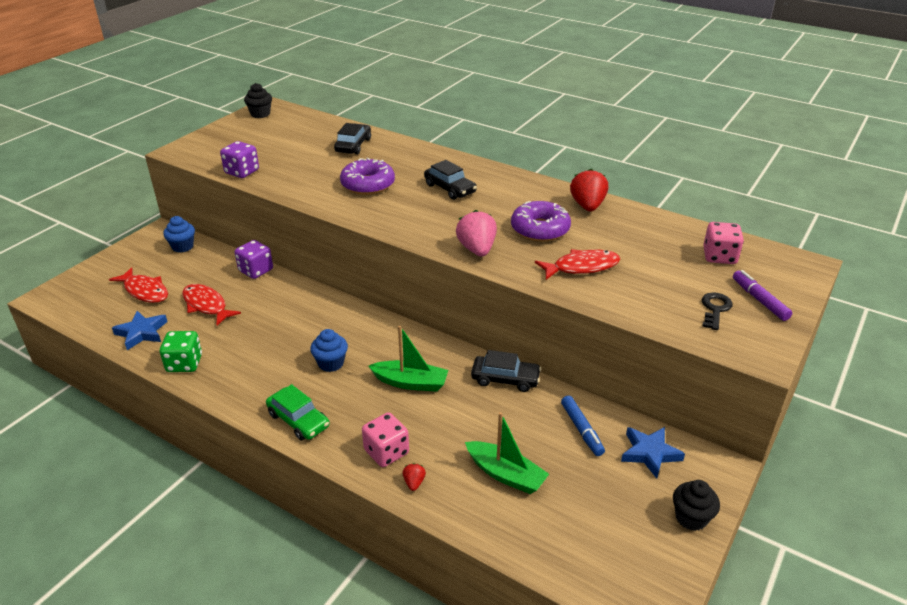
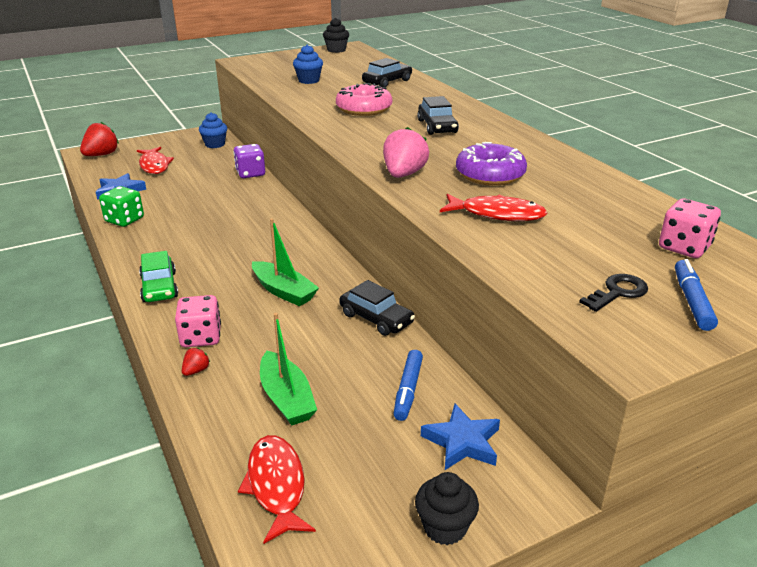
camera: 30 degrees right, 5 degrees down
red fish [182,284,241,326] -> red fish moved to [238,435,316,544]
purple dice [220,141,259,178] -> none
blue cupcake [310,329,348,372] -> blue cupcake moved to [293,45,323,84]
purple donut [340,158,395,195] -> pink donut [336,83,392,116]
red strawberry [570,169,608,211] -> red strawberry moved to [80,122,119,156]
purple marker [733,270,792,321] -> blue marker [675,259,718,331]

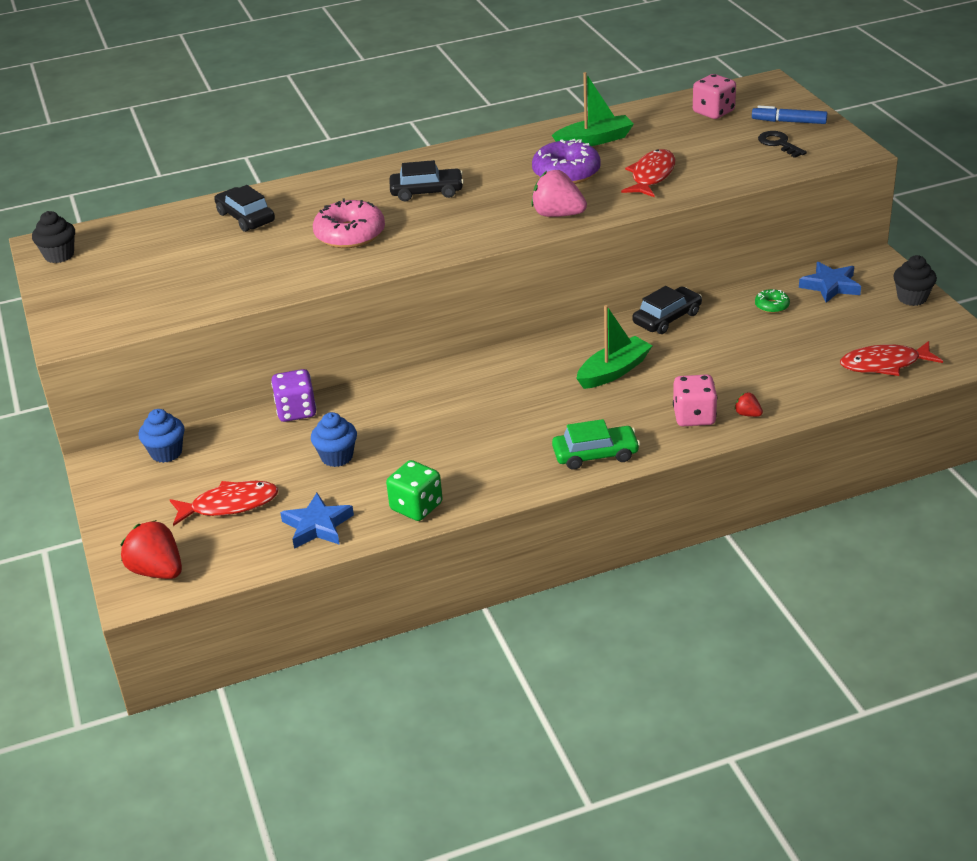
camera: 80 degrees left, 5 degrees up
green boat [260,313,317,426] -> green boat moved to [552,72,634,146]
blue cupcake [293,45,323,84] -> blue cupcake moved to [311,412,357,467]
blue marker [393,350,423,421] -> green donut [755,289,790,313]

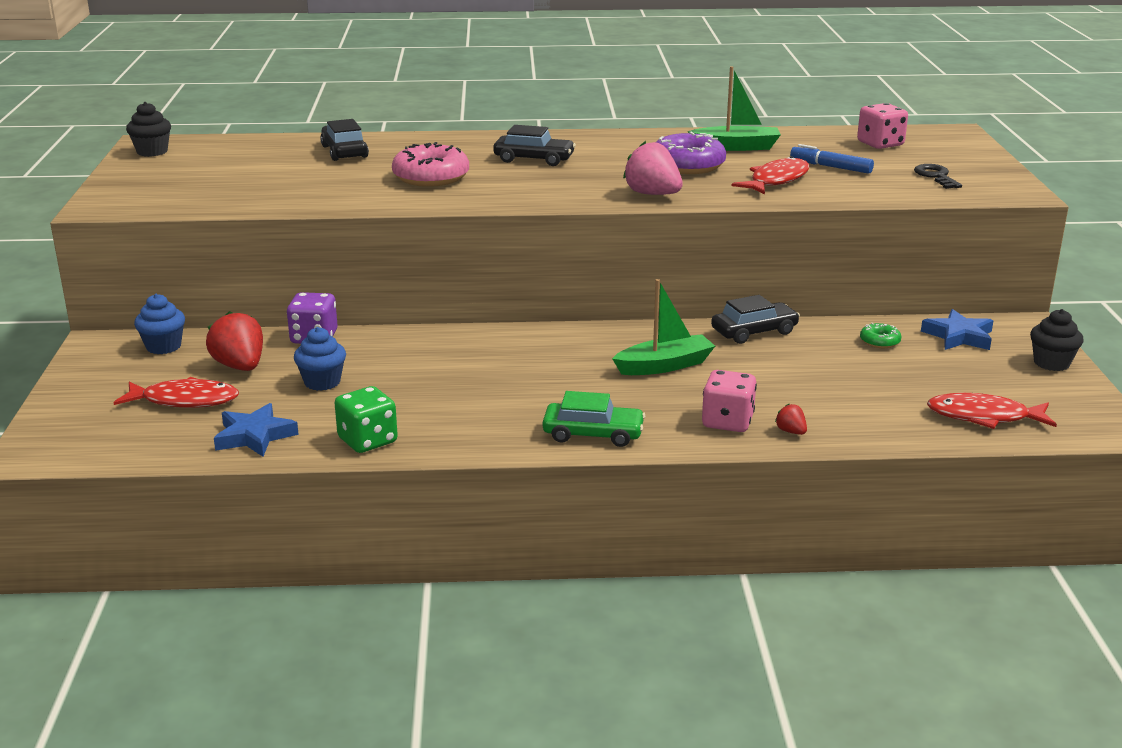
camera: 15 degrees right, 10 degrees down
red strawberry [121,520,182,579] -> red strawberry moved to [206,311,263,371]
blue marker [752,106,827,124] -> blue marker moved to [790,144,874,174]

